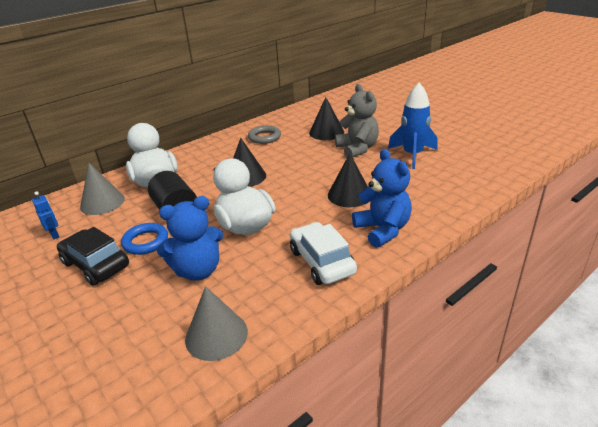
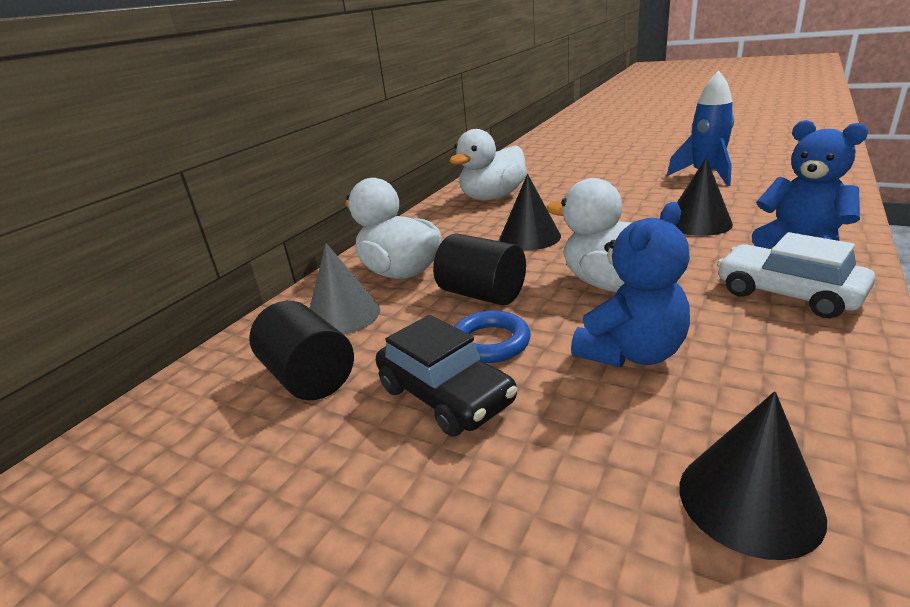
camera: 20 degrees left, 5 degrees down
blue robot [32,191,59,239] -> black cylinder [249,301,354,400]
black car [57,227,129,285] -> black car turned 150 degrees counterclockwise [376,315,517,437]
grey cone [185,286,248,361] -> none
grey ring [248,125,281,144] -> white duck [449,129,527,200]
black cone [309,97,344,140] -> black cone moved to [679,391,827,560]
grey teddy bear [335,84,379,158] -> none

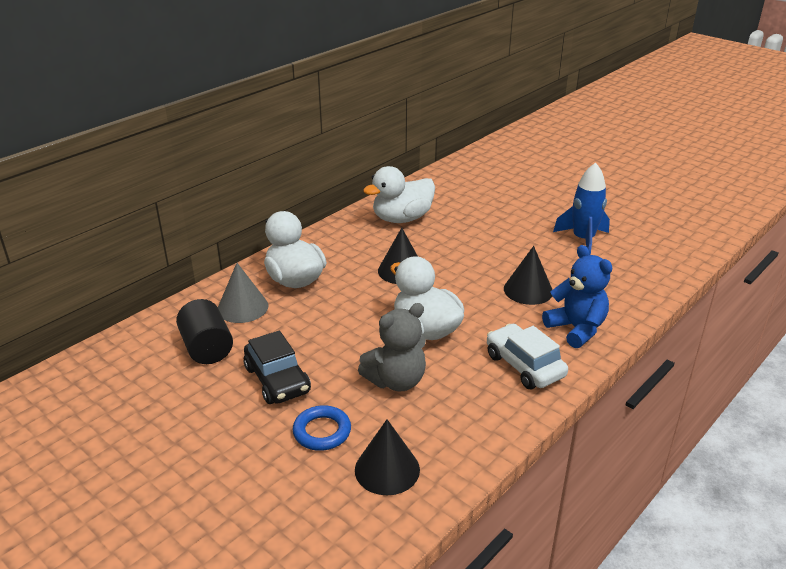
camera: 10 degrees right, 5 degrees up
black cylinder [433,233,526,306] -> none
blue ring [454,311,531,363] -> blue ring moved to [293,405,351,451]
blue teddy bear [571,202,690,367] -> grey teddy bear [358,303,426,392]

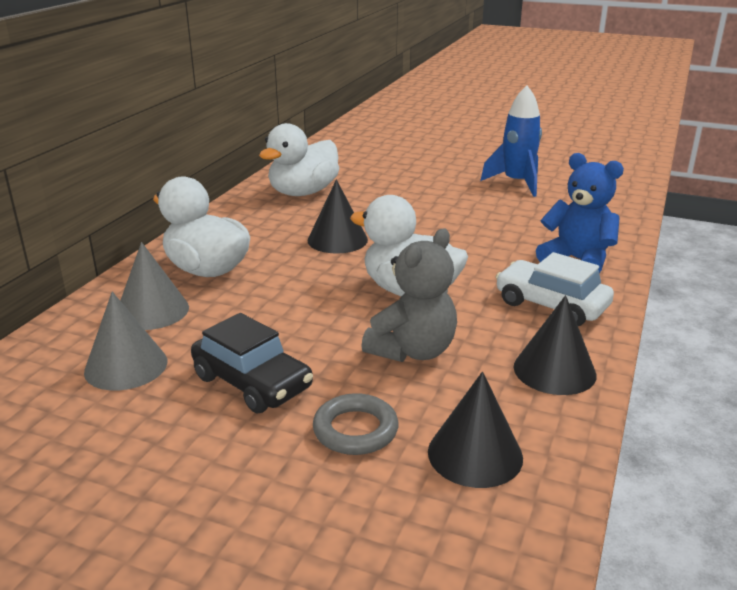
camera: 20 degrees left, 5 degrees down
black cylinder [176,299,233,364] -> grey cone [84,292,167,390]
blue ring [293,405,351,451] -> grey ring [313,393,399,455]
black cone [504,246,553,305] -> black cone moved to [514,295,596,395]

